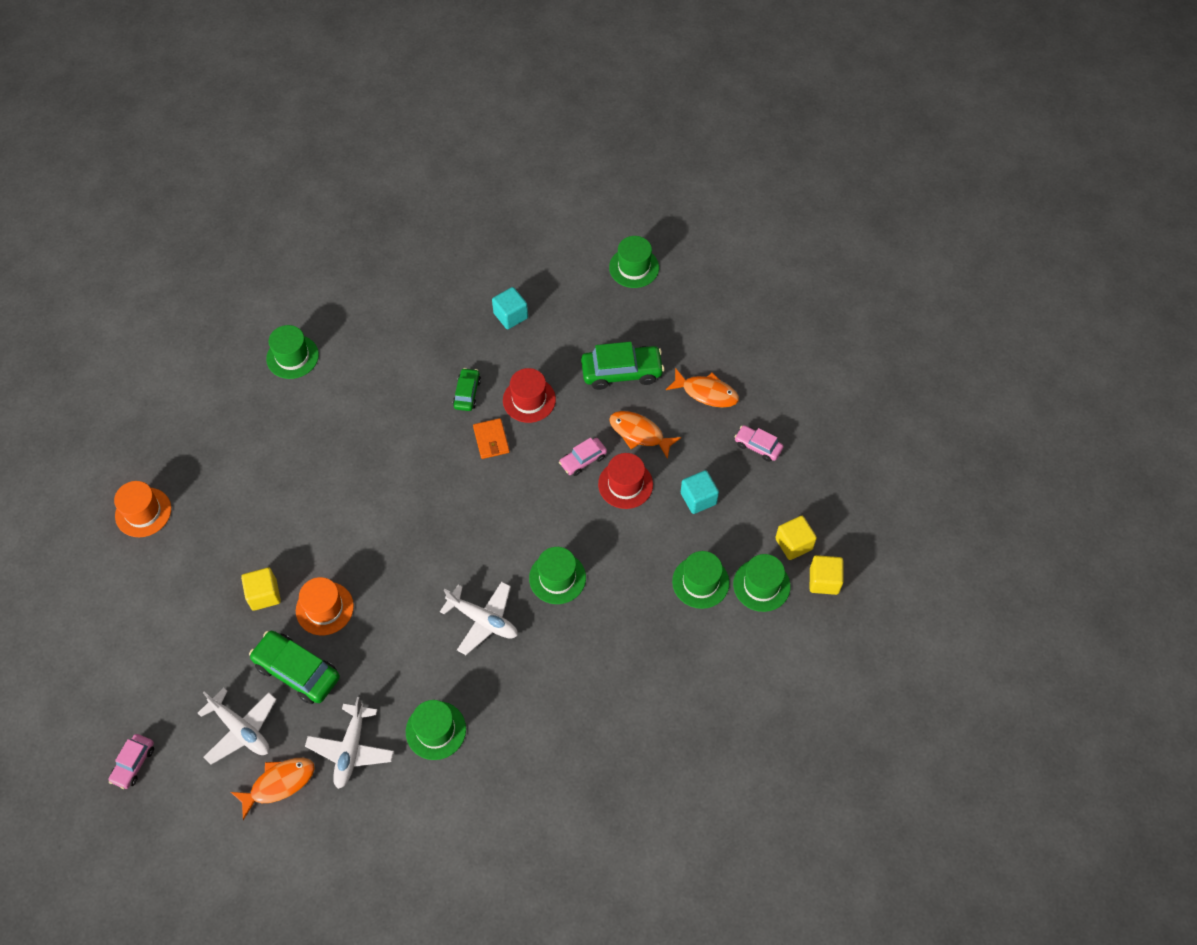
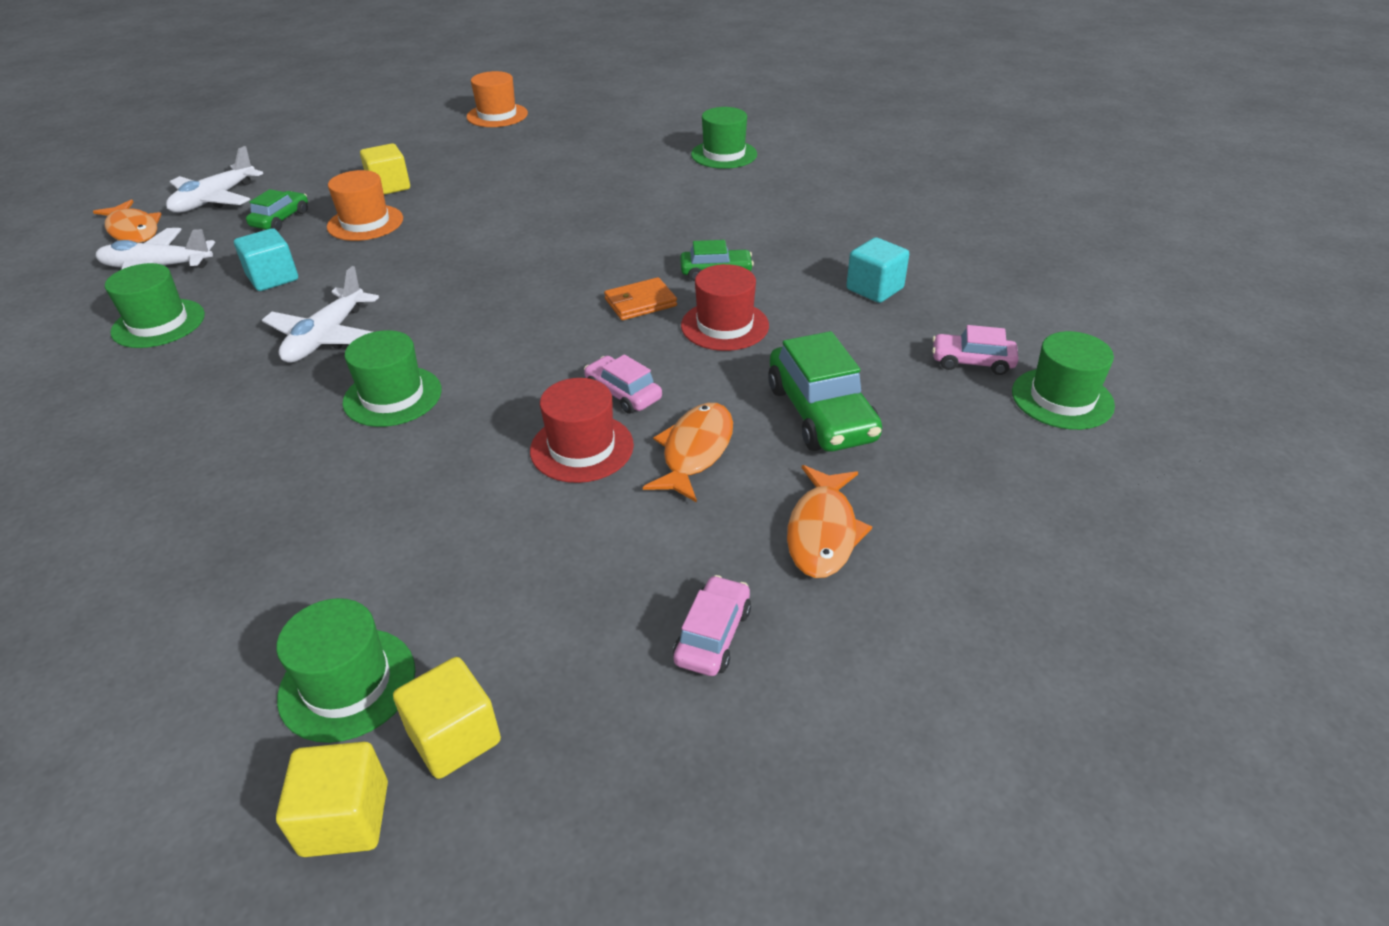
camera: 80 degrees right, 20 degrees down
pink car [108,734,154,789] -> pink car moved to [932,325,1018,375]
green car [249,631,340,704] -> green car [246,189,308,231], size x0.58
green hat [672,551,730,609] -> none
turquoise cube [681,470,719,514] -> turquoise cube moved to [234,228,298,291]

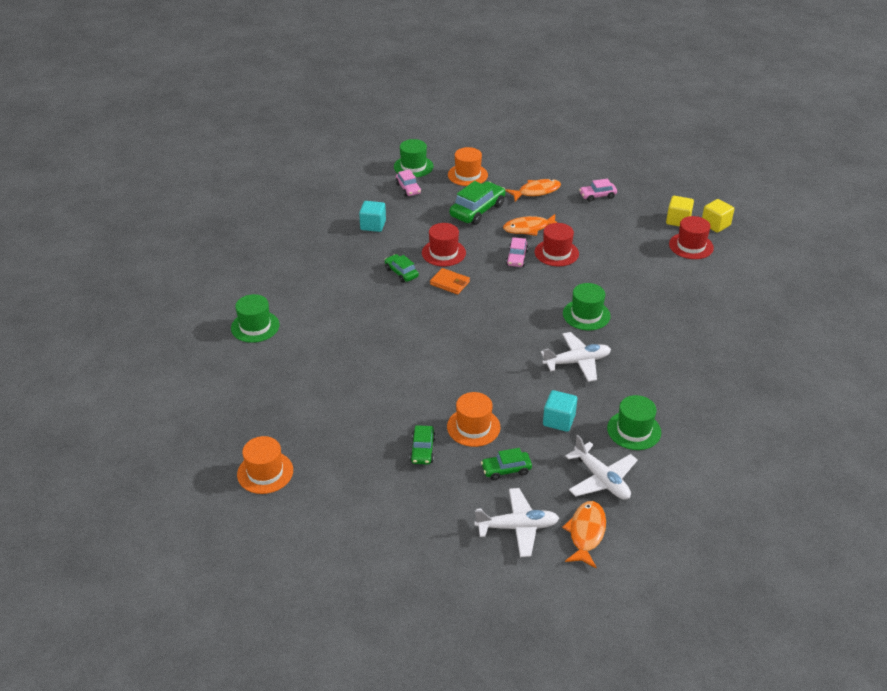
camera: 125 degrees left, 0 degrees up
green hat [276,598,415,743] -> red hat [669,216,714,259]
yellow cube [360,143,410,195] -> green car [410,425,436,465]
none -> orange hat [448,147,488,186]

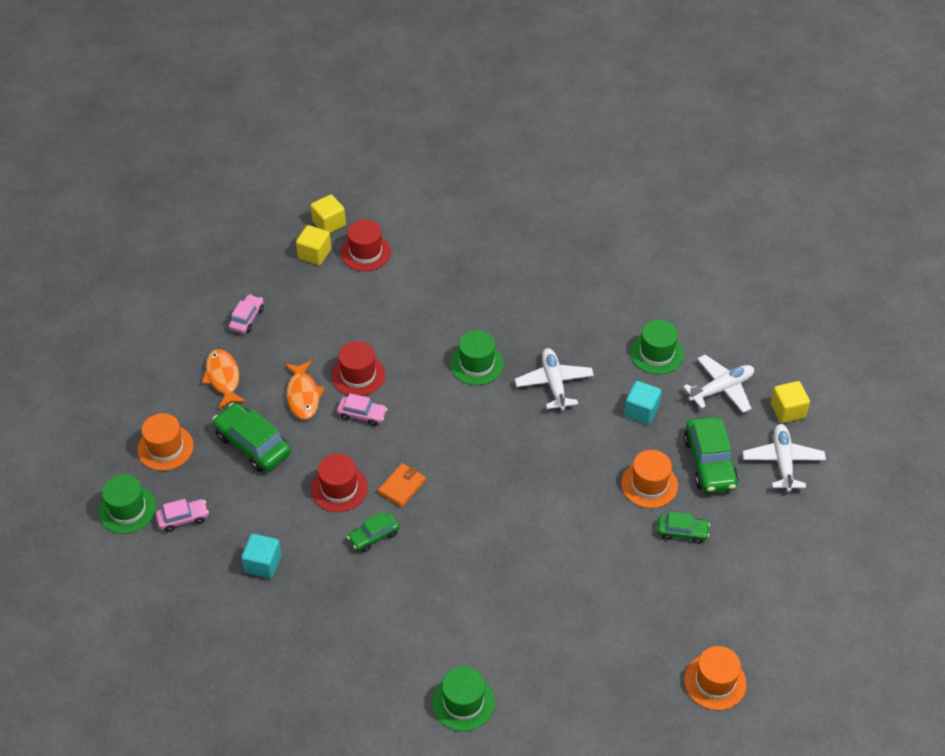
camera: 85 degrees left, 10 degrees up
green car [481,448,532,480] -> green car [684,417,739,493], size x1.74
orange fish [562,501,606,568] -> yellow cube [771,381,810,423]
pink car [579,178,617,202] -> pink car turned 150 degrees counterclockwise [229,294,264,334]

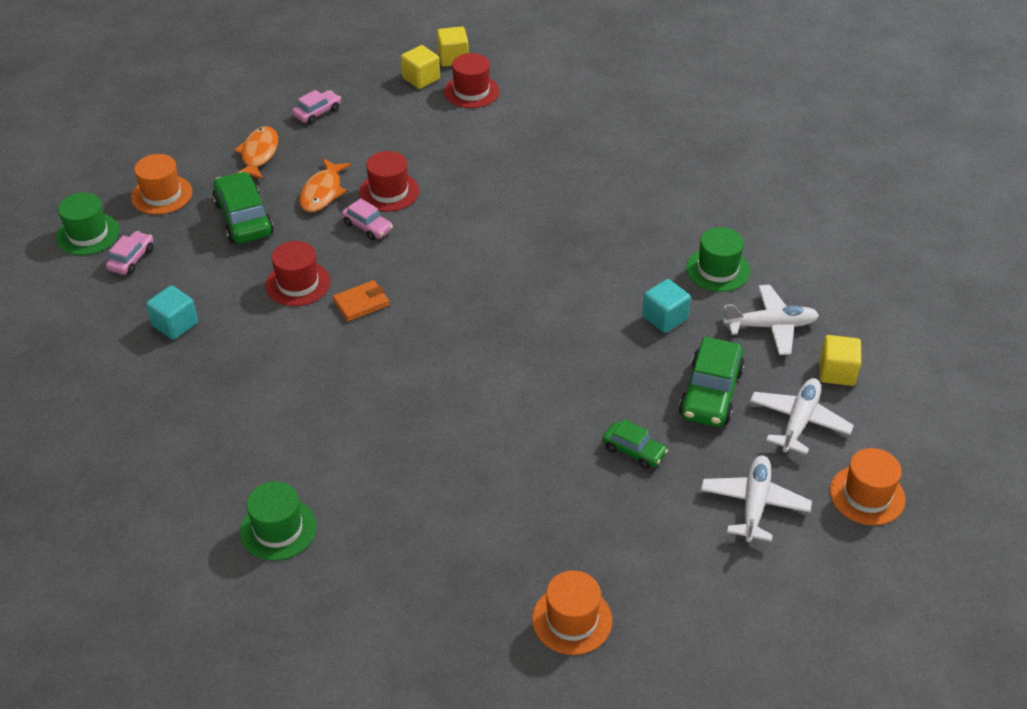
camera: 25 degrees right, 5 degrees down
pink car [156,499,209,532] -> pink car turned 75 degrees counterclockwise [106,231,153,275]
green car [347,512,400,552] -> none
green hat [450,330,504,385] -> none
white plane [515,348,594,411] -> white plane moved to [701,455,812,542]
orange hat [621,450,678,508] -> orange hat moved to [830,448,905,525]

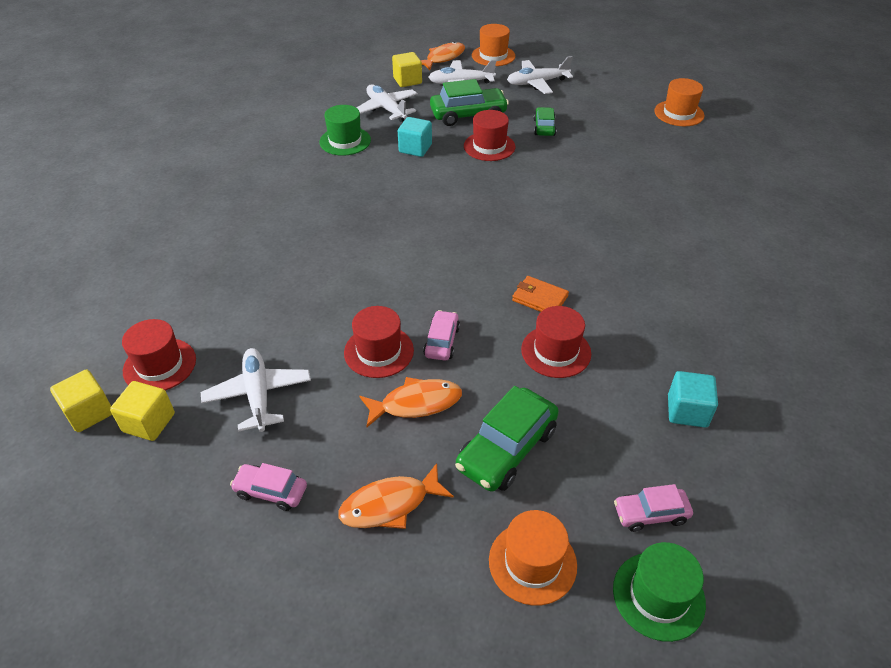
camera: 120 degrees left, 0 degrees up
green hat [240,481,317,561] -> none
none -> white plane [201,348,311,432]
none -> orange fish [421,42,465,70]
none -> red hat [464,110,515,161]

